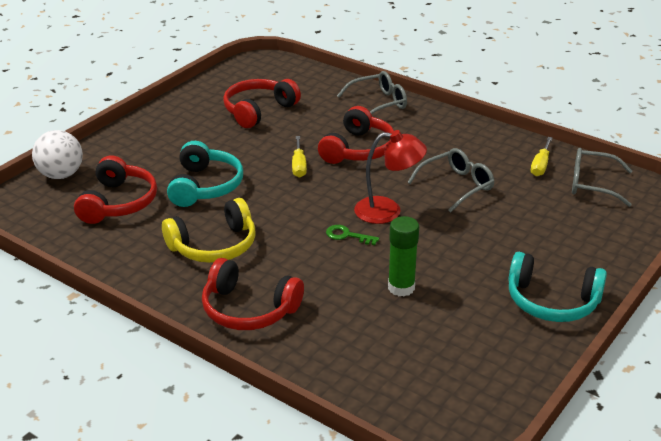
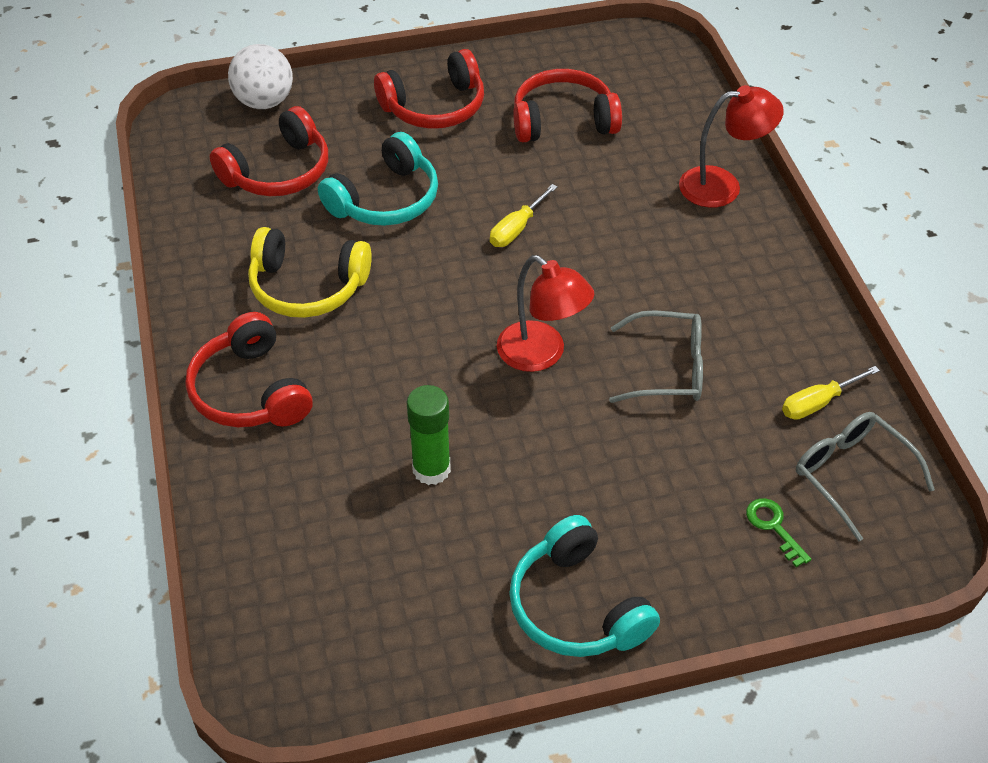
camera: 40 degrees right, 15 degrees up
red headphones [318,106,394,164] -> red headphones moved to [374,49,484,129]
green key [326,225,379,245] -> green key moved to [746,498,811,567]
grey glasses [337,71,407,114] -> red lamp [679,85,784,208]

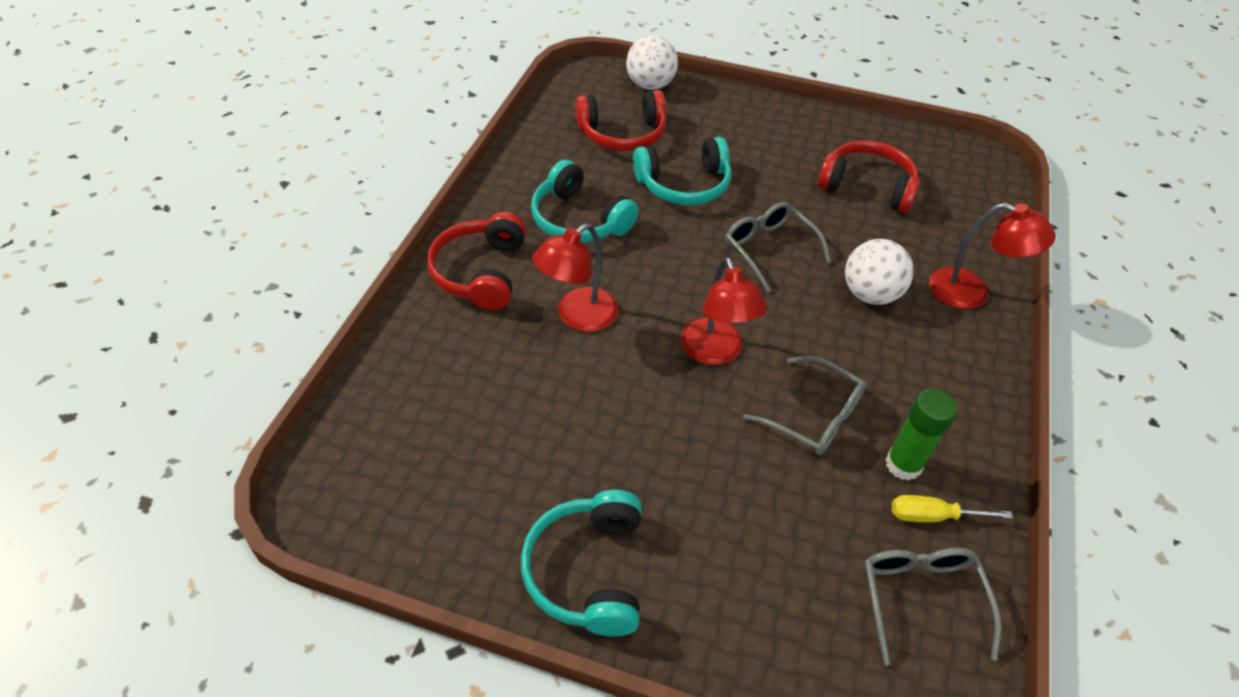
camera: 30 degrees right, 0 degrees up
yellow headphones [248,227,372,318] -> turquoise headphones [531,160,639,242]
red headphones [374,49,484,129] -> none
green glue stick [407,385,451,485] -> green glue stick moved to [886,388,958,481]
yellow screwdriver [490,184,557,247] -> grey glasses [725,202,831,292]
green key [746,498,811,567] -> none
none -> red lamp [532,223,618,332]
none -> white ball [845,239,914,305]

